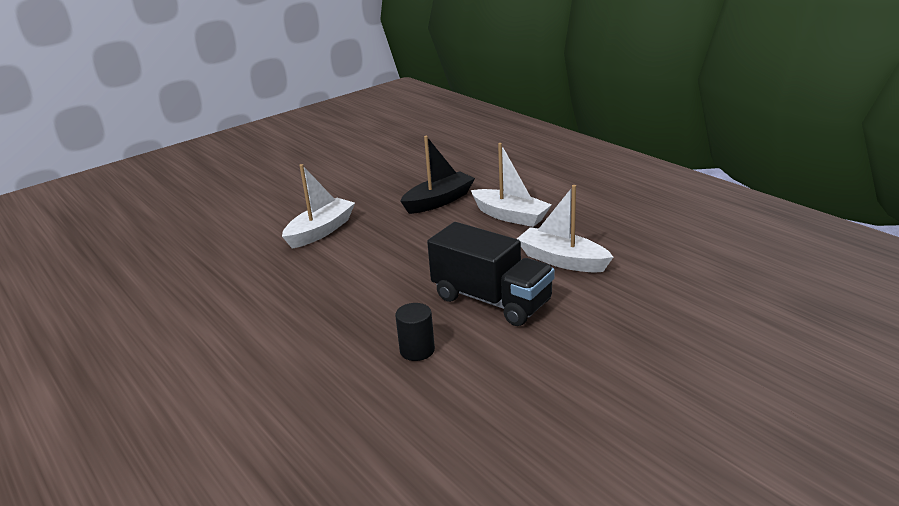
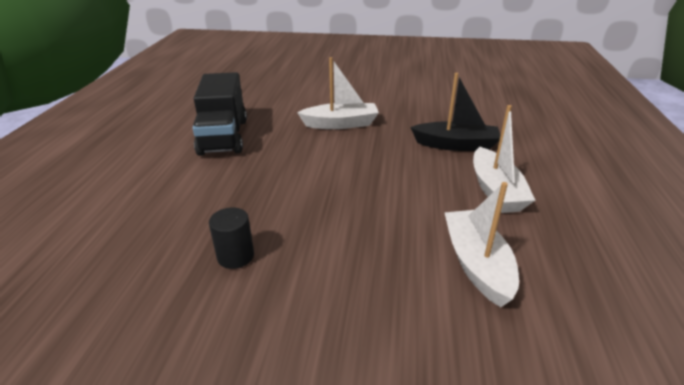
camera: 45 degrees right, 5 degrees up
black truck [427,222,555,326] -> black truck moved to [193,72,247,156]

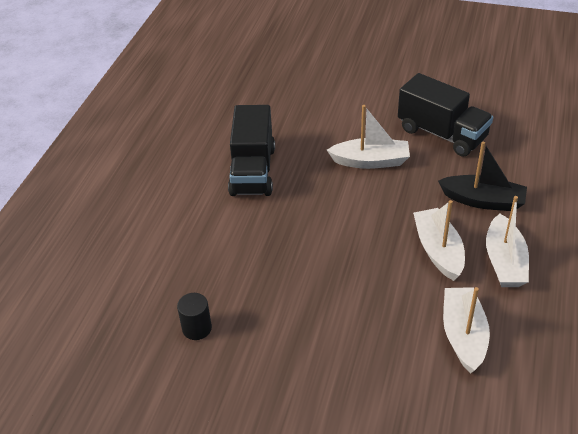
camera: 10 degrees right, 10 degrees up
black cylinder [209,208,254,269] -> black cylinder moved to [177,293,212,340]
none -> black truck [398,73,493,157]
none -> white boat [413,200,465,281]

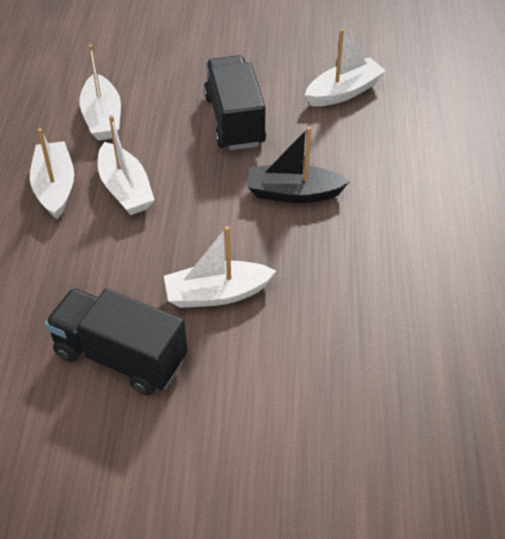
camera: 165 degrees right, 5 degrees up
black cylinder [177,293,212,340] -> white boat [305,29,386,107]
black truck [228,105,275,196] -> black truck moved to [204,55,266,150]
black boat [438,141,527,211] -> black boat moved to [247,127,350,203]

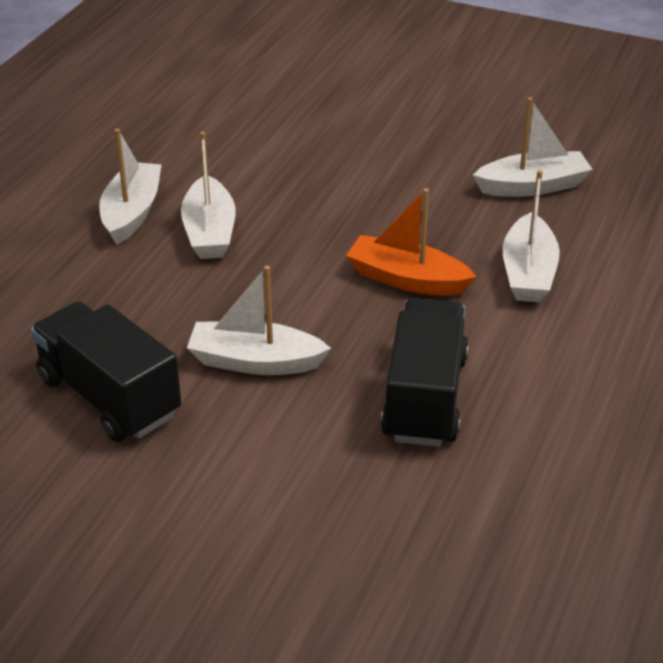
camera: 20 degrees right, 10 degrees down
white boat [79,44,121,141] -> white boat moved to [502,170,560,302]
black truck [204,55,266,150] -> black truck moved to [381,298,469,447]
black boat [247,127,350,203] -> orange boat [346,188,477,296]

